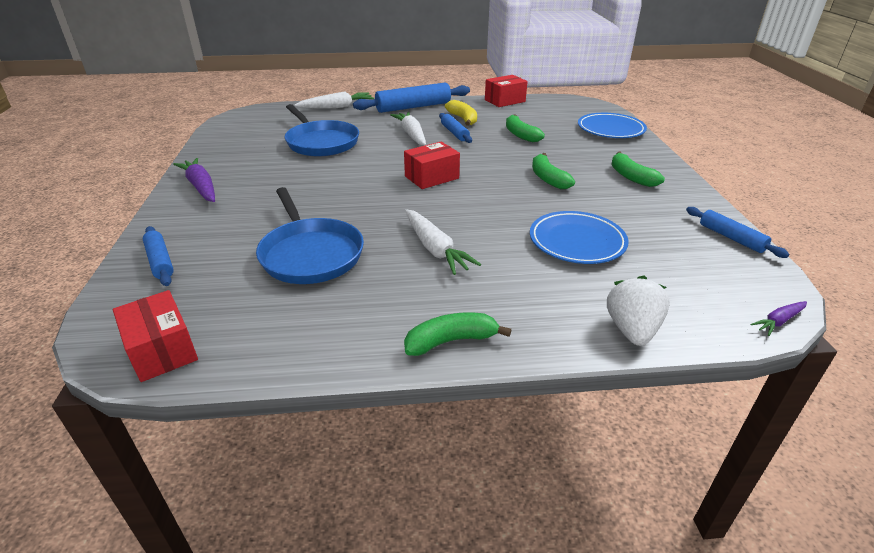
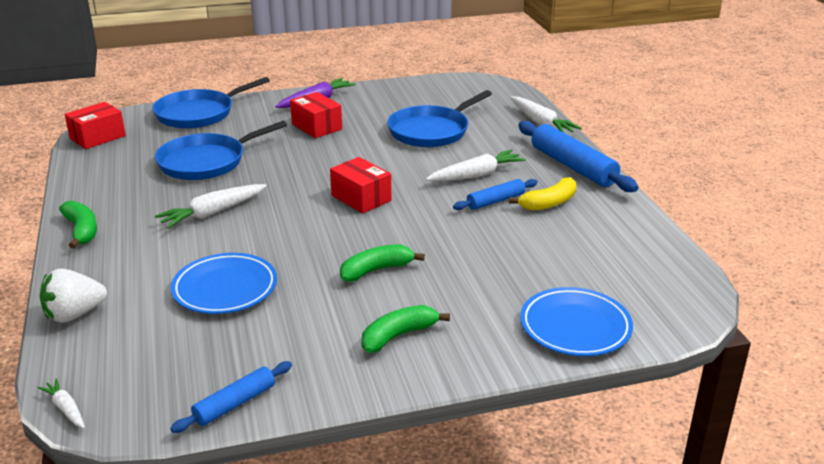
camera: 80 degrees right, 5 degrees down
blue rolling pin [143,226,174,286] -> blue pan [152,77,270,129]
red box [485,75,528,107] -> red box moved to [290,92,342,138]
green banana [506,114,545,142] -> none
white strawberry [607,276,670,346] -> white strawberry turned 150 degrees clockwise [40,269,107,323]
purple carrot [750,301,807,336] -> white carrot [37,378,85,428]

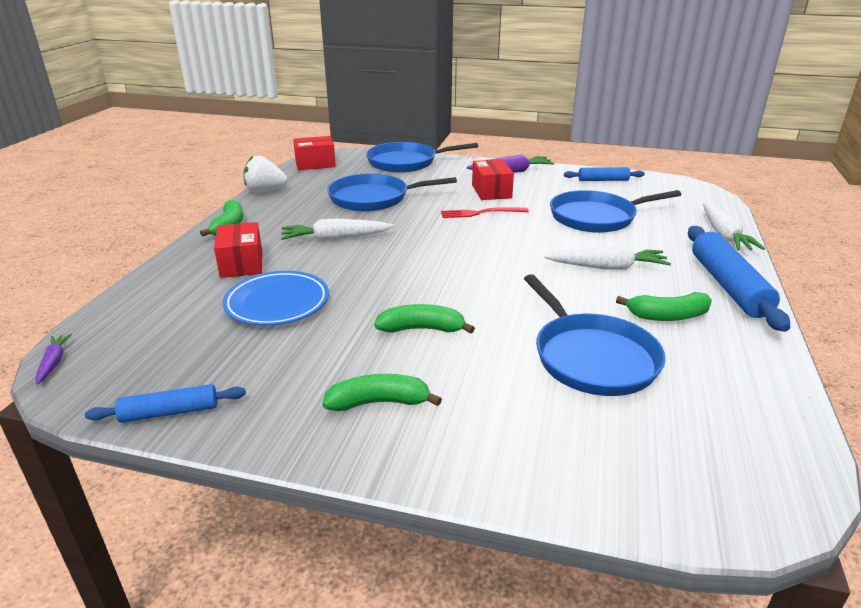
camera: 30 degrees right, 0 degrees up
white carrot [37,378,85,428] -> purple carrot [35,334,72,385]
white strawberry [40,269,107,323] -> white strawberry moved to [244,155,288,192]
red box [330,157,391,213] -> red box moved to [214,222,262,278]
blue rolling pin [453,179,538,210] -> blue rolling pin moved to [564,167,645,181]
yellow banana [509,177,577,211] -> green banana [616,292,712,321]
blue plate [520,287,633,356] -> none
none -> red fork [441,207,529,218]
none -> blue pan [524,274,666,396]

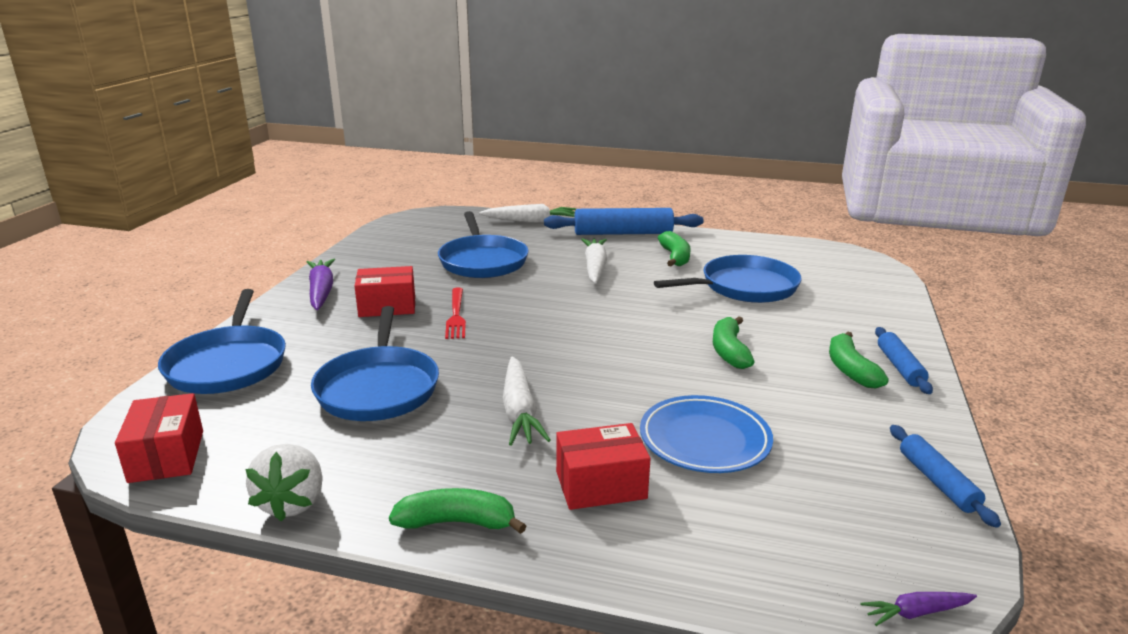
camera: 90 degrees left, 5 degrees down
blue rolling pin [564,167,645,181] -> blue rolling pin moved to [875,327,933,394]

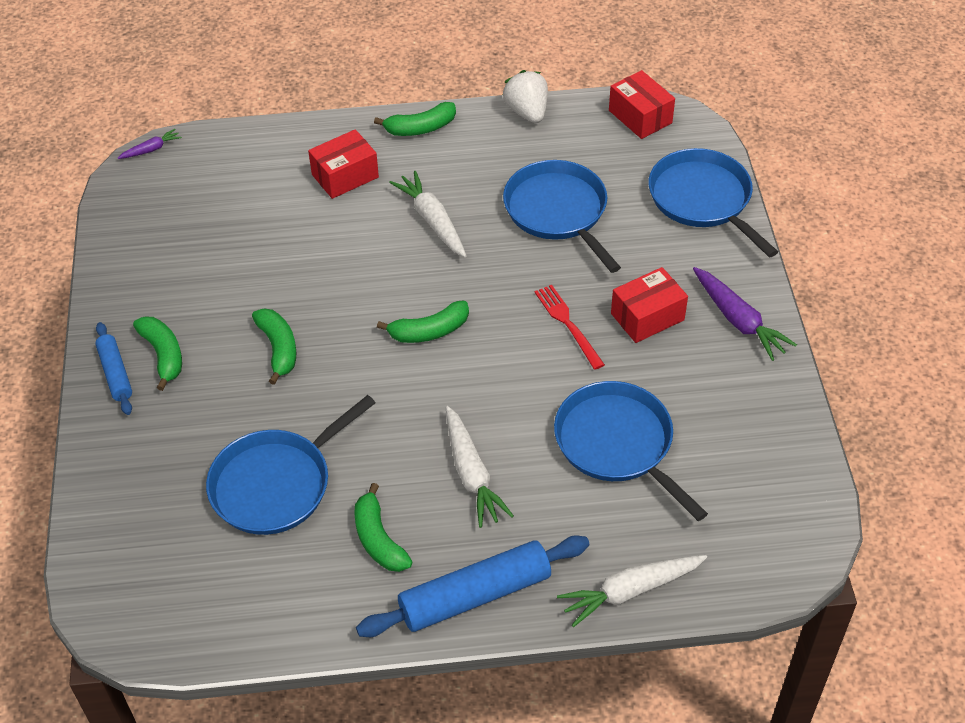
camera: 160 degrees right, 25 degrees up
blue plate [640,395,773,473] -> none
blue rolling pin [890,425,1001,528] -> none
none -> green banana [377,301,469,343]

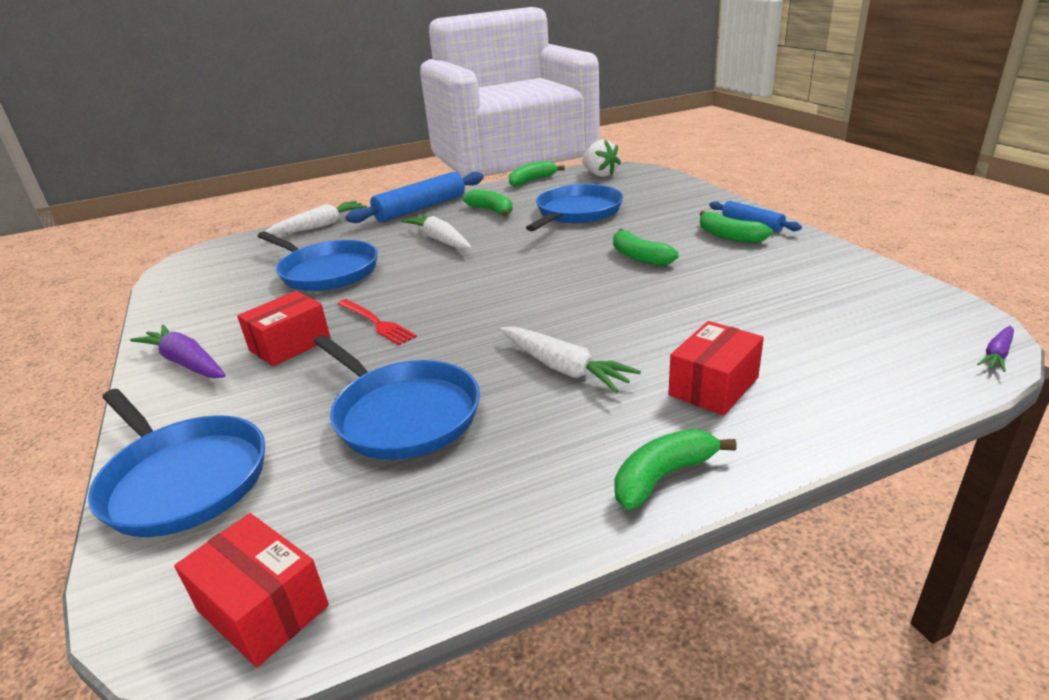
camera: 165 degrees right, 20 degrees down
green banana [377,301,469,343] -> green banana moved to [509,161,565,187]
white strawberry [503,70,548,123] -> white strawberry moved to [582,140,621,177]

